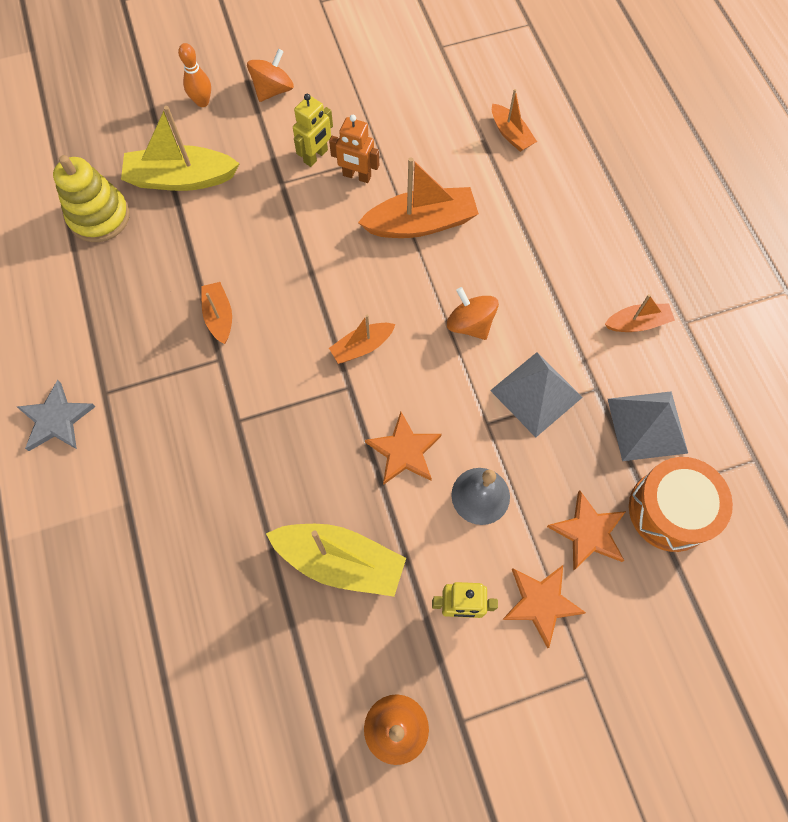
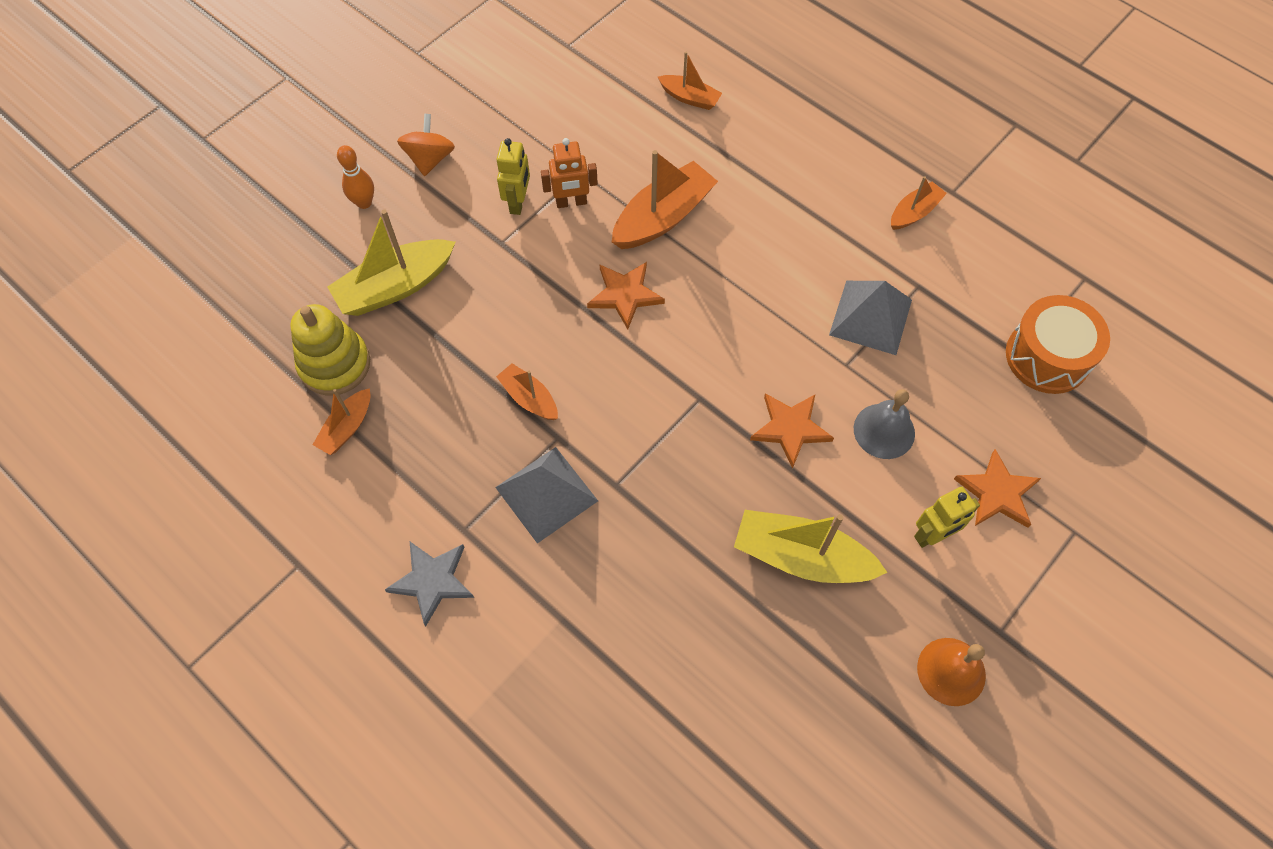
camera: 30 degrees left, 5 degrees down
yellow boat [266,524,406,597] -> yellow boat turned 150 degrees counterclockwise [734,510,888,583]
orange boat [329,314,395,364] -> orange boat moved to [313,388,371,455]
orange spinning top [447,287,499,340] -> none
orange star [547,491,626,571] -> orange star moved to [587,262,665,330]
grey pyramid [608,391,688,461] -> grey pyramid moved to [495,447,598,544]

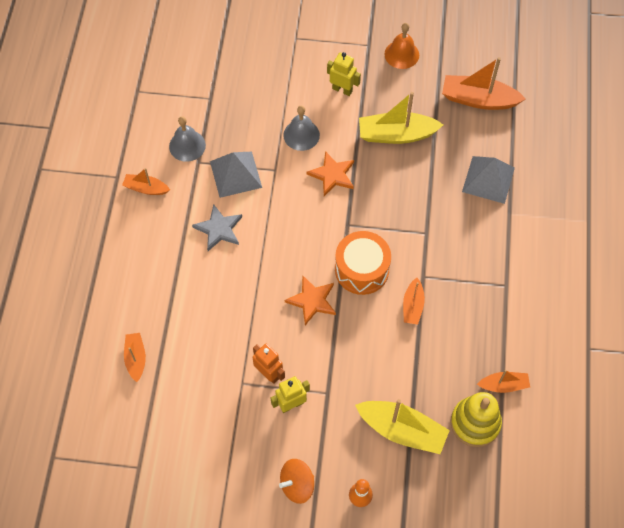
camera: 125 degrees left, 0 degrees up
grey star [385,542,474,626] -> grey star moved to [192,204,242,251]
grey pyramid [495,447,598,544] -> grey pyramid moved to [462,156,515,204]
orange boat [612,150,718,249] -> orange boat moved to [442,57,526,110]
yellow boat [734,510,888,583] -> yellow boat turned 105 degrees clockwise [359,92,443,144]
orange star [954,449,1041,528] -> none
orange drum [1006,295,1110,394] -> orange drum moved to [335,231,391,295]
none -> grey bell [169,116,206,162]

